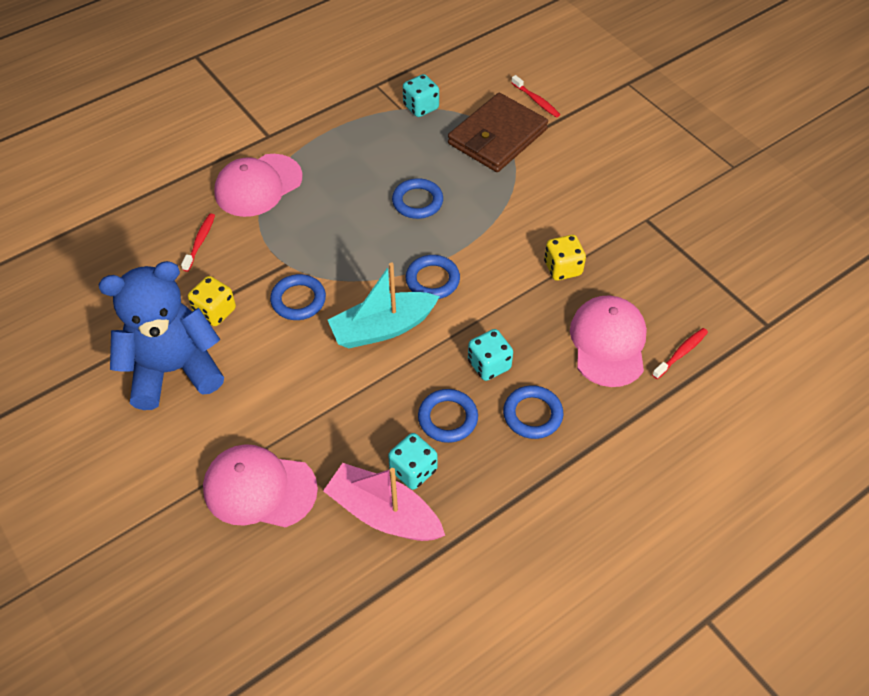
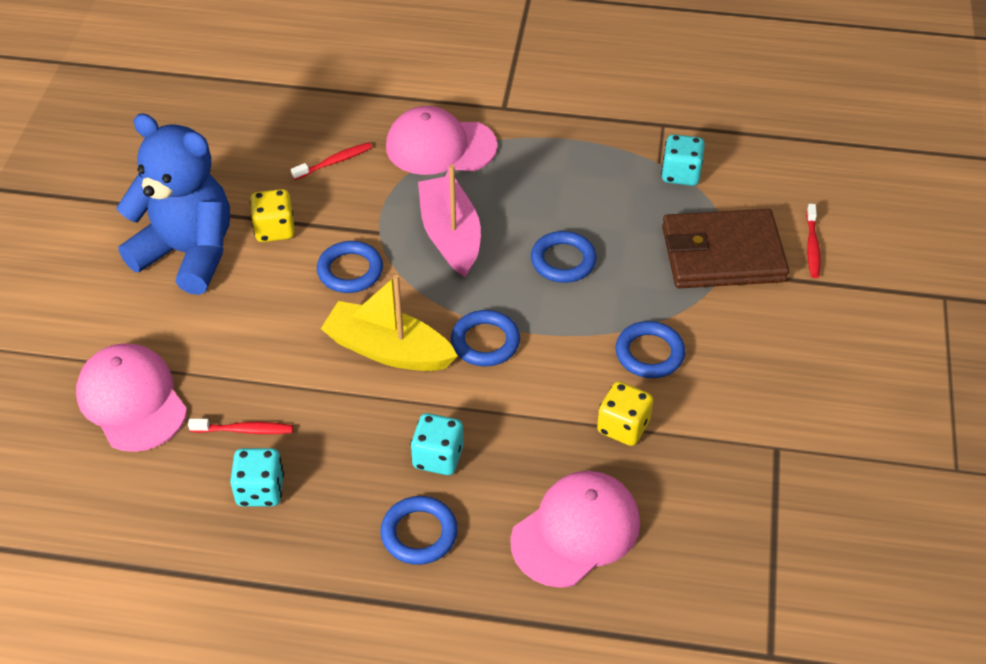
camera: 45 degrees right, 5 degrees down
pink boat [323,463,445,541] -> pink boat moved to [418,164,481,278]
turquoise boat [328,263,440,349] -> yellow boat [321,275,458,371]
blue ring [418,389,478,443] -> blue ring moved to [615,321,685,378]
red toothbrush [652,328,708,379] -> red toothbrush moved to [188,418,293,434]

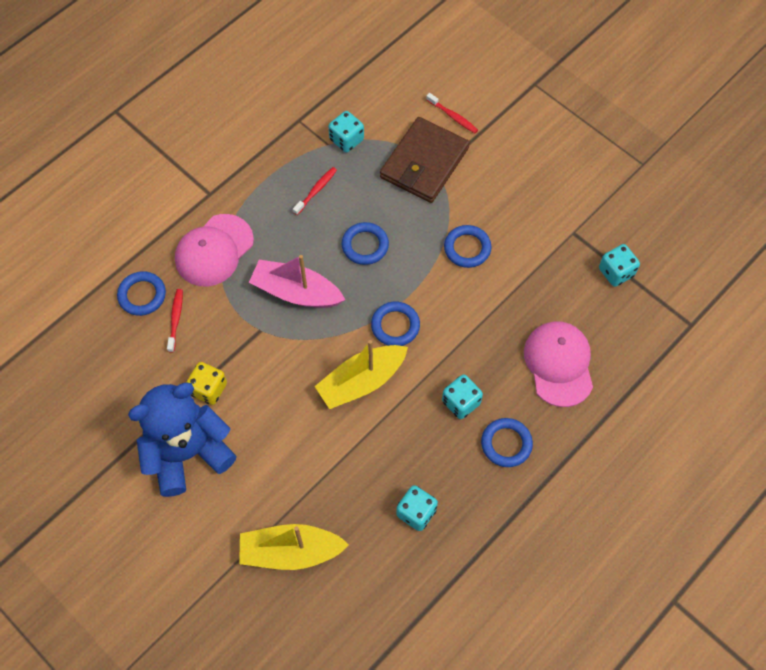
camera: 55 degrees left, 15 degrees up
pink cap [76,343,187,452] -> yellow boat [239,524,349,570]
red toothbrush [188,418,293,434] -> red toothbrush moved to [293,167,337,215]
blue ring [317,241,383,293] -> blue ring moved to [117,271,166,316]
yellow dice [597,381,653,446] -> none
none -> turquoise dice [599,244,640,287]

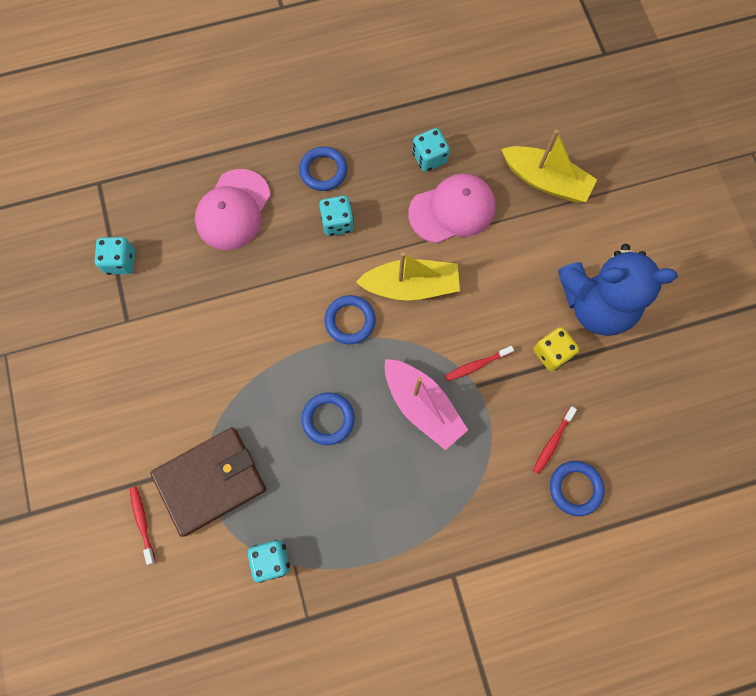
camera: 150 degrees left, 10 degrees up
pink cap [175,214,254,286] -> pink cap moved to [408,174,495,244]
red toothbrush [293,167,337,215] -> red toothbrush moved to [445,346,514,382]
blue ring [444,225,491,268] -> none

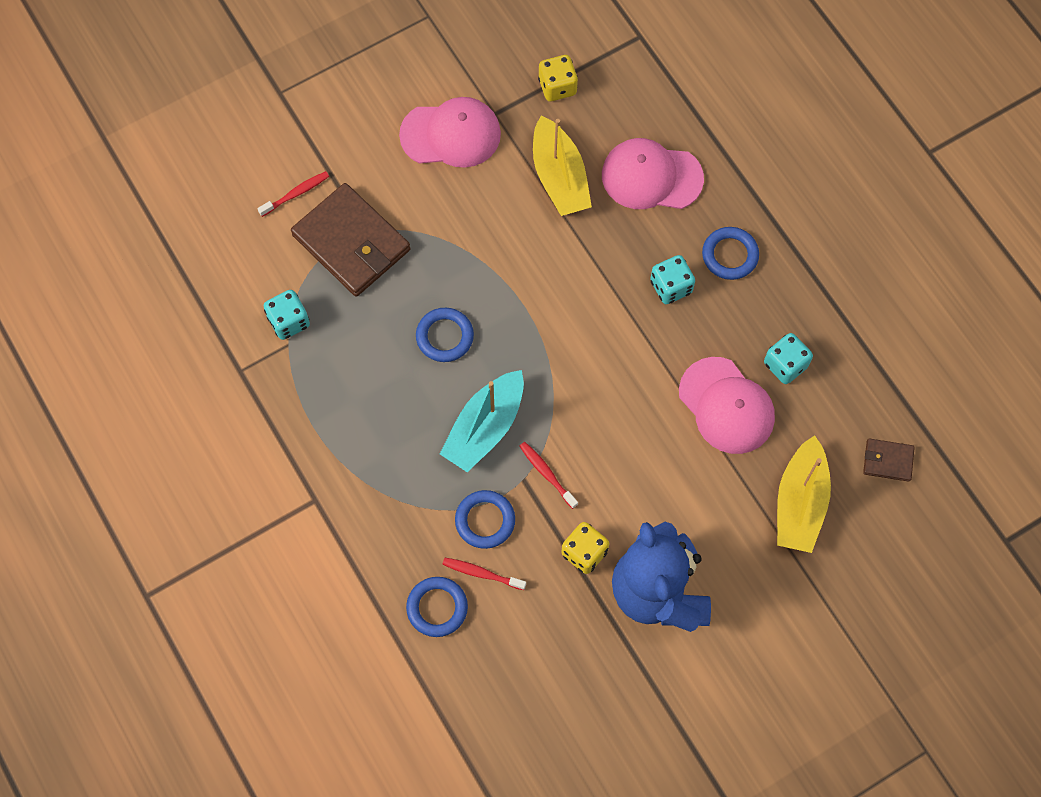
camera: 75 degrees right, 5 degrees down
turquoise dice [95,237,135,275] -> yellow dice [538,55,578,101]
blue ring [324,295,376,344] -> blue ring moved to [455,490,515,549]
yellow boat [356,252,460,300] -> yellow boat moved to [533,115,592,216]
pink boat [385,359,468,450] -> turquoise boat [440,370,524,473]
none -> pink cap [399,97,501,168]
none -> brown wallet [863,438,915,482]

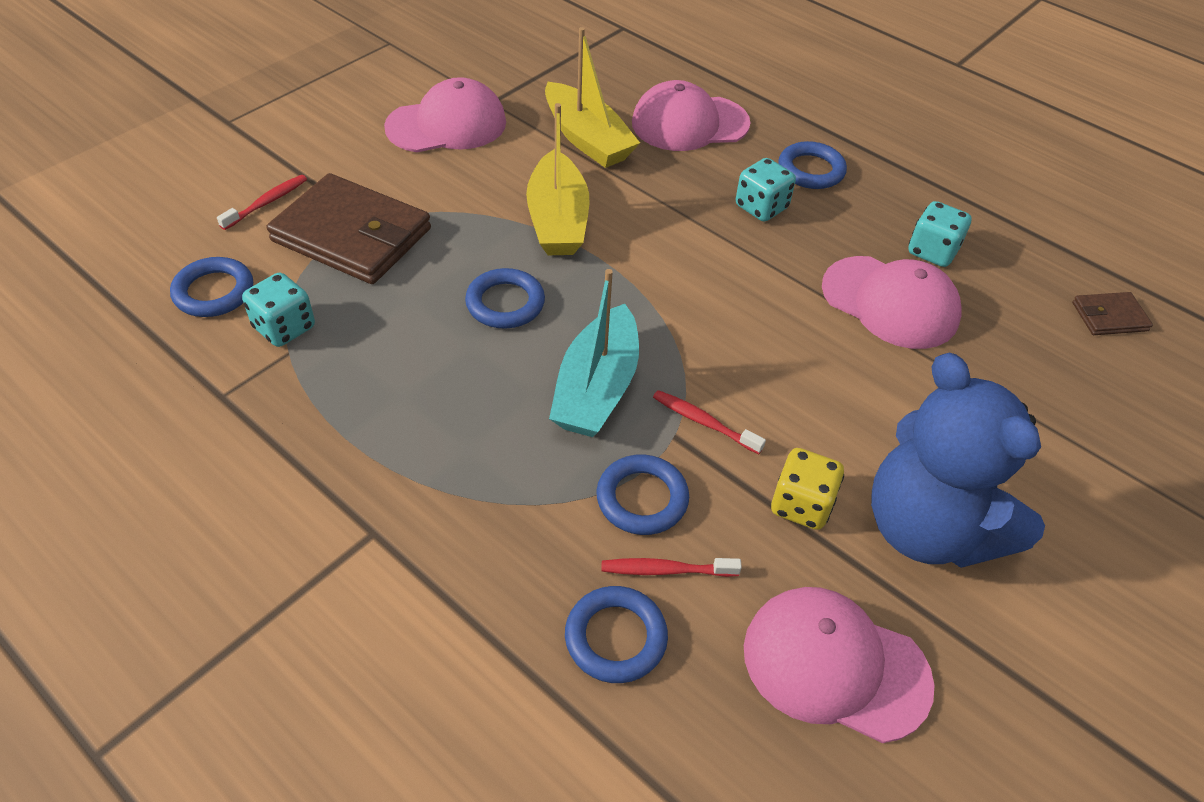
camera: 20 degrees left, 20 degrees down
yellow dice [538,55,578,101] -> none
yellow boat [777,435,831,553] -> yellow boat moved to [526,103,589,255]
none -> blue ring [170,257,253,317]
none -> pink cap [744,587,935,743]

